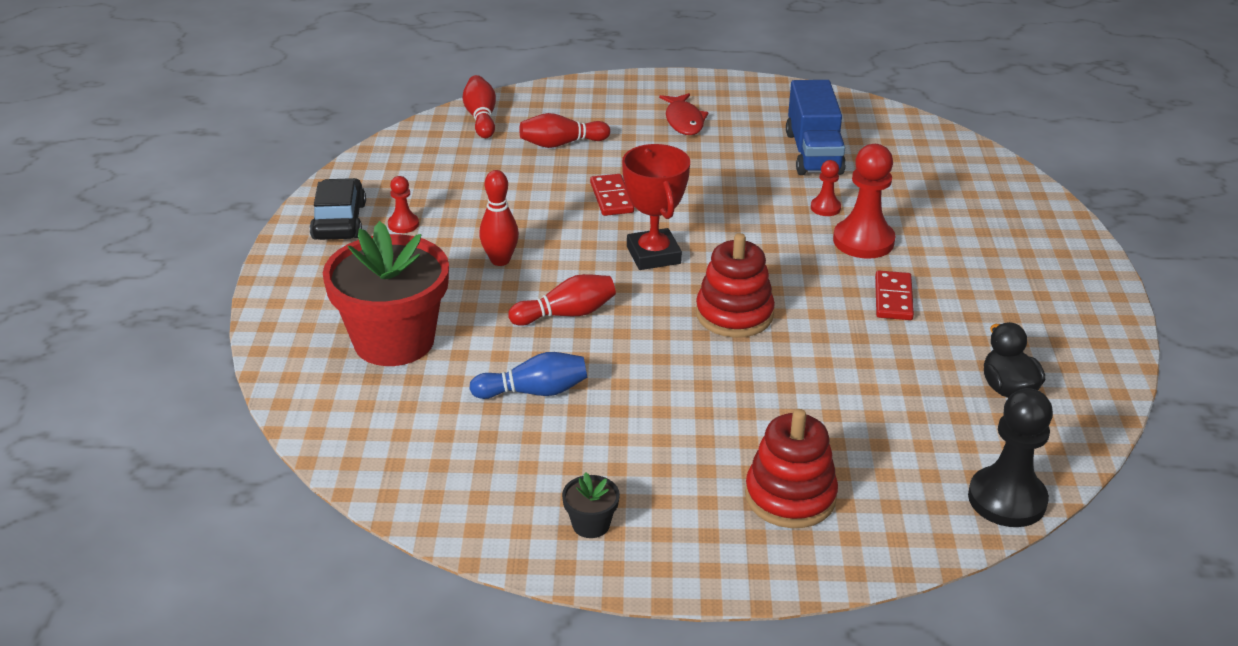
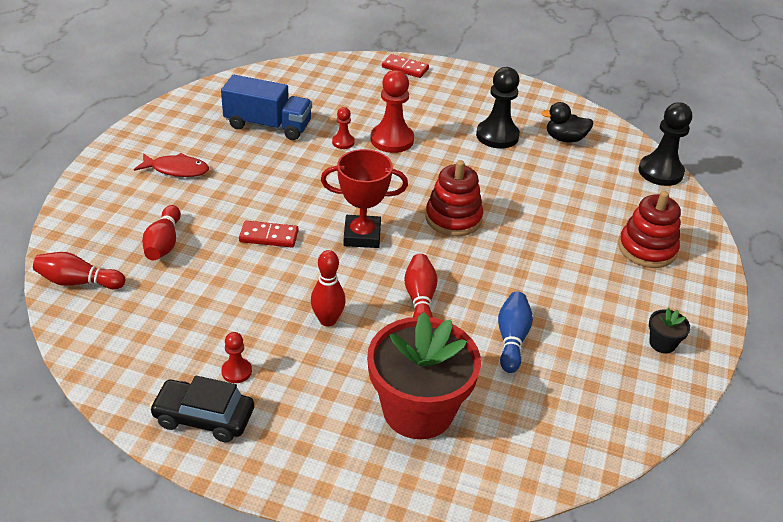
camera: 75 degrees left, 5 degrees up
red domino [875,271,914,320] -> red domino moved to [382,54,429,78]
none -> black pawn [476,67,520,149]

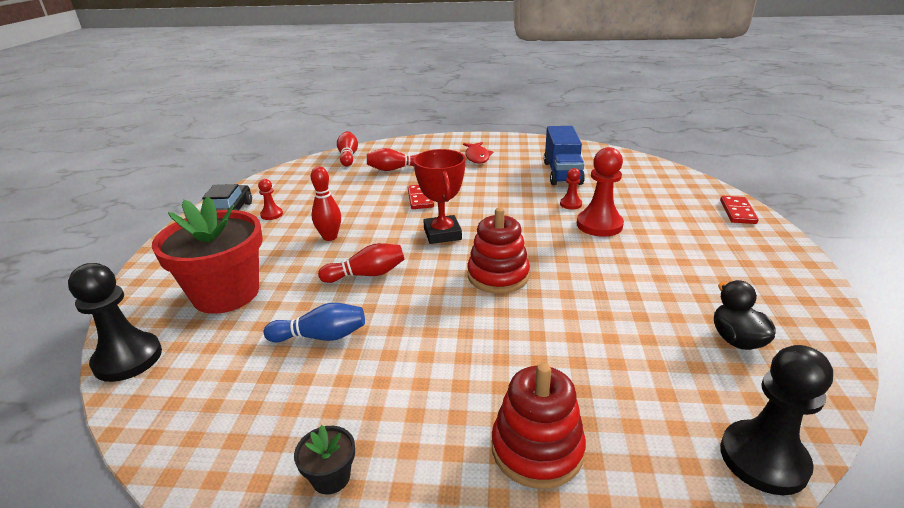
camera: 80 degrees right, 10 degrees down
black pawn [476,67,520,149] -> black pawn moved to [68,263,162,382]

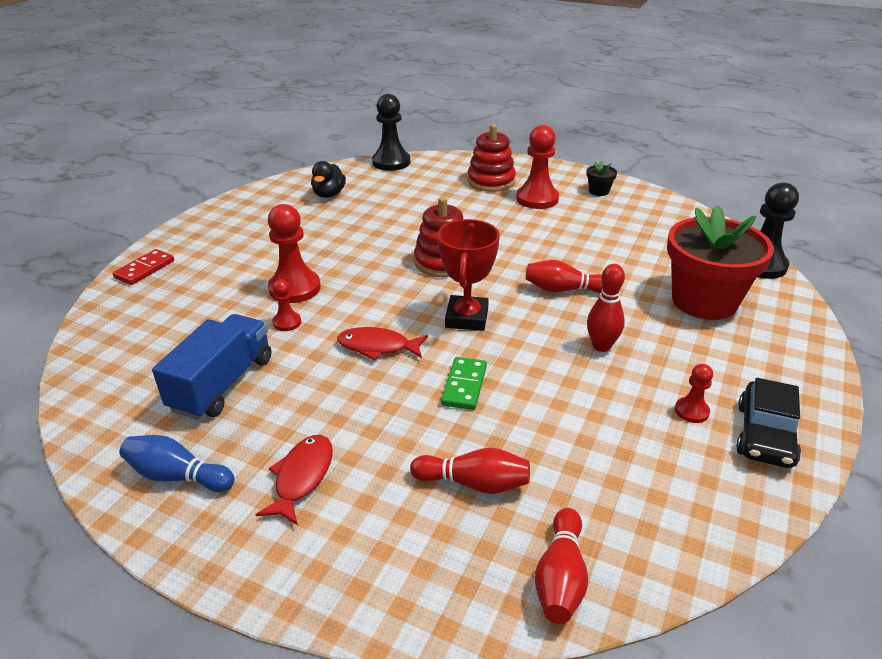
camera: 160 degrees left, 5 degrees up
blue bowling pin [264,303,365,342] -> blue bowling pin moved to [119,435,235,492]
red domino [408,185,434,209] -> green domino [441,357,487,410]
none -> red fish [337,327,428,360]
none -> red pawn [516,125,559,209]

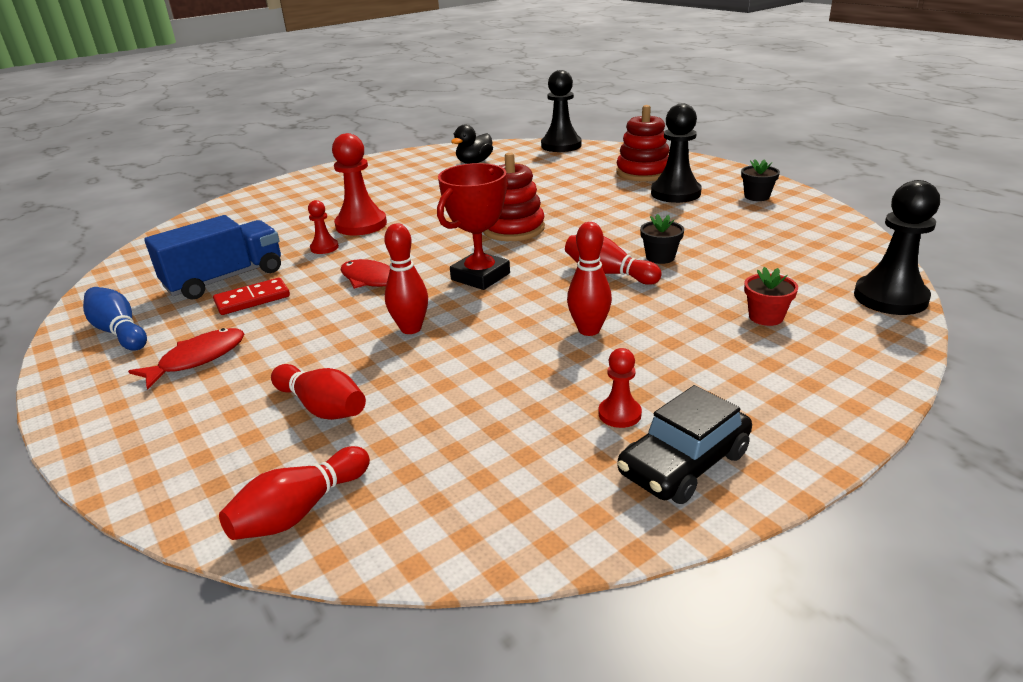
camera: 30 degrees right, 5 degrees down
red domino [113,249,174,285] -> red domino moved to [213,278,290,315]
green domino [441,357,487,410] -> red bowling pin [384,223,428,334]
red pawn [516,125,559,209] -> black pawn [651,104,702,203]
red flower pot [667,205,774,320] -> red flower pot [744,267,798,326], size x0.40
none -> black flower pot [640,214,684,264]

